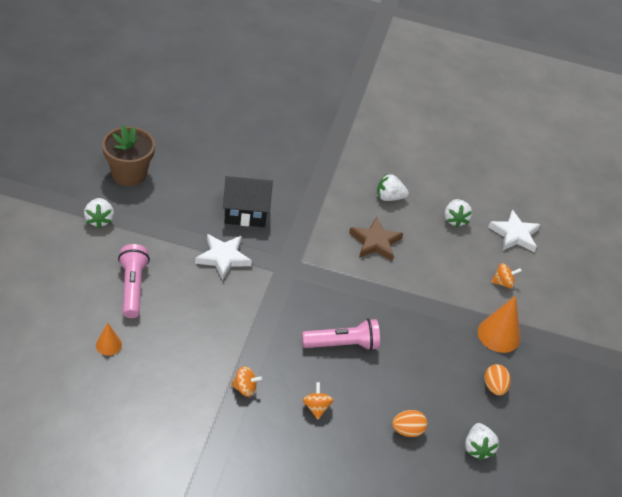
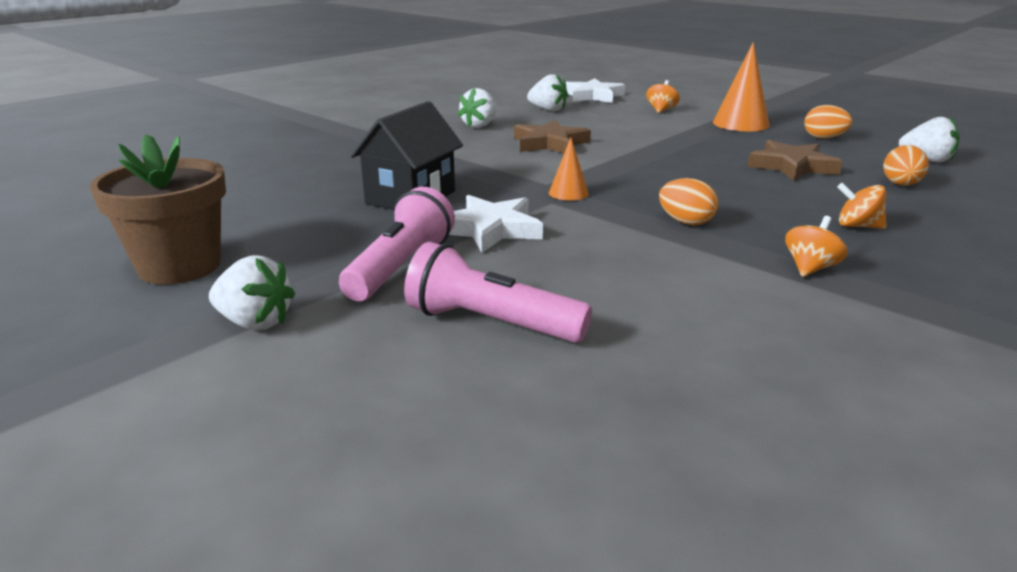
camera: 55 degrees left, 20 degrees down
orange cone [96,323,122,356] -> orange cone moved to [549,138,589,200]
pink flashlight [302,319,380,351] -> pink flashlight moved to [339,187,455,301]
none -> orange egg [659,178,718,225]
none -> brown star [747,140,843,181]

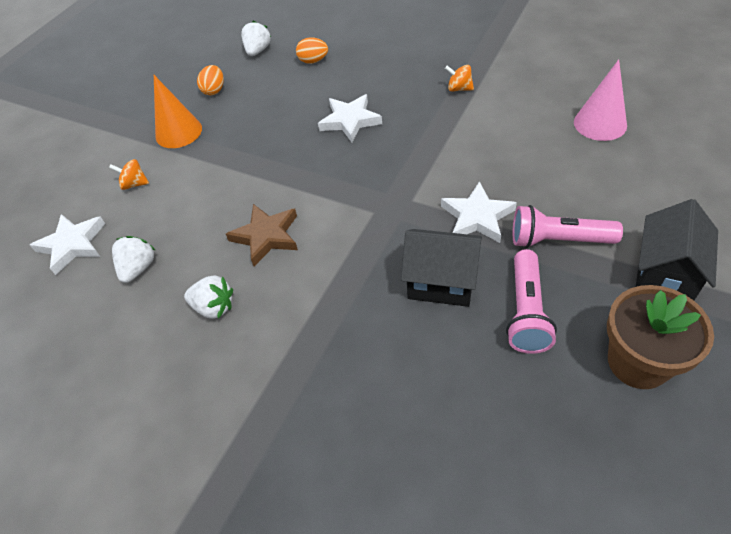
camera: 100 degrees left, 25 degrees up
white strawberry [209,255,295,330] -> black house [636,199,718,300]
pink flashlight [404,242,592,343] -> pink flashlight moved to [506,249,557,354]
orange cone [549,138,589,200] -> none
orange egg [659,178,718,225] -> none
brown star [747,140,843,181] -> none
orange spinning top [837,183,886,229] -> none
none -> white star [318,94,382,142]
none -> pink cone [574,59,627,141]

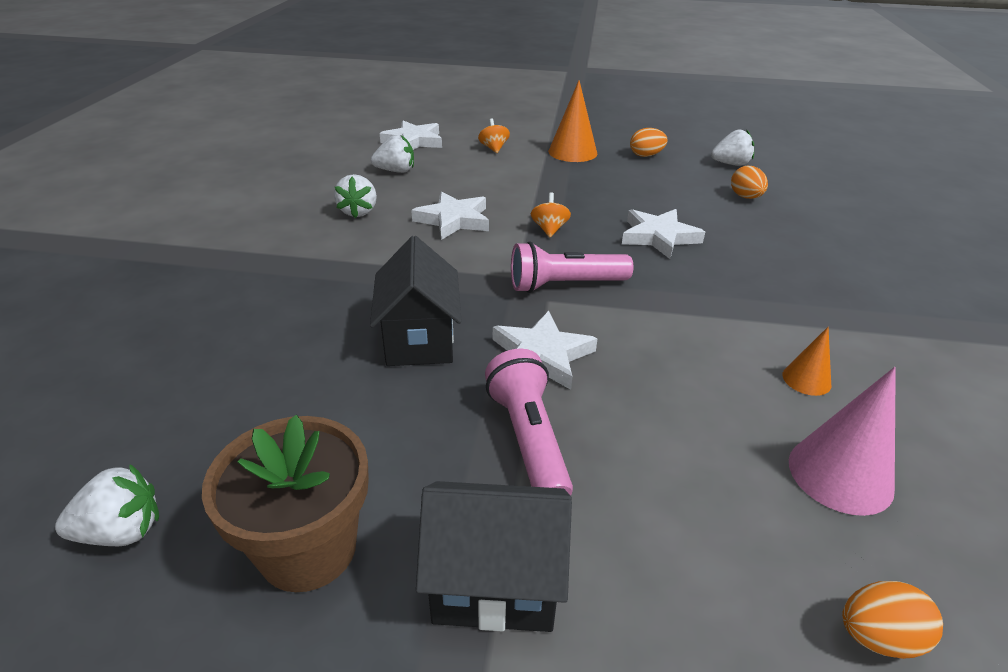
camera: 65 degrees right, 15 degrees down
brown star [226,204,298,266] -> white star [411,191,489,240]
orange spinning top [445,65,474,92] -> orange spinning top moved to [531,192,571,237]
pink flashlight [506,249,557,354] -> pink flashlight moved to [511,242,634,293]
none -> white strawberry [55,464,159,546]
none -> orange cone [782,327,831,396]
none -> orange egg [842,581,943,659]

